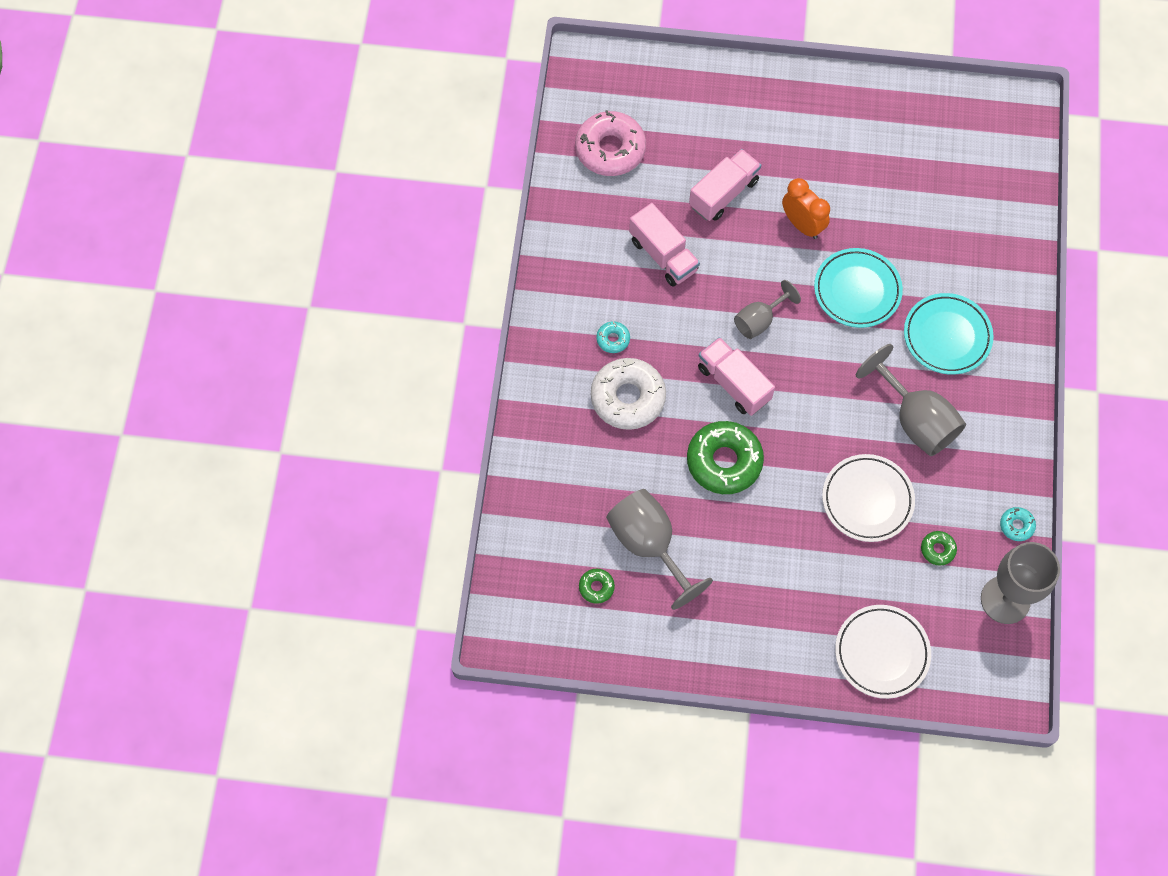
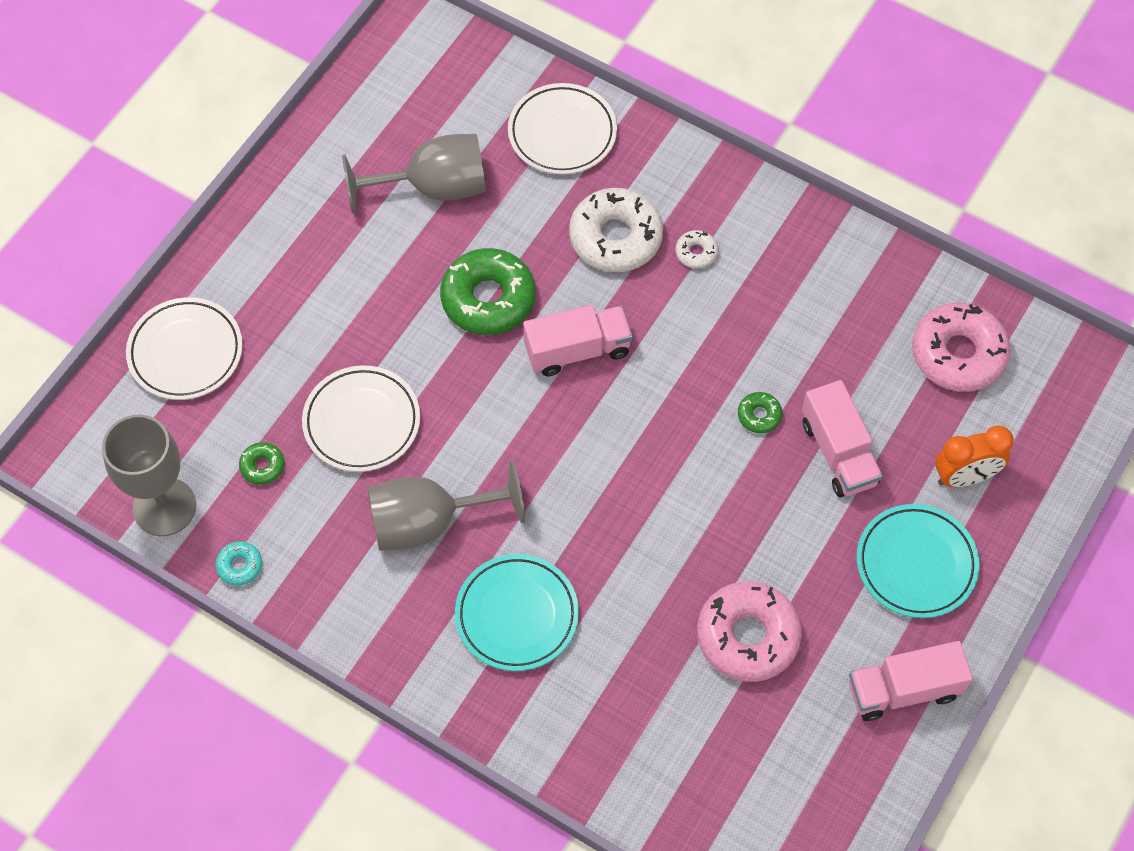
camera: 115 degrees right, 5 degrees down
green donut [579,569,615,604] -> green donut moved to [738,392,783,433]
turquoise donut [596,321,630,353] -> white donut [675,230,718,269]
pink truck [629,203,700,286] -> pink truck moved to [849,641,973,721]
grey goblet [734,280,801,339] -> none
orange clock [782,178,830,239] -> orange clock moved to [935,426,1014,487]
turquoise plate [814,248,903,328] -> turquoise plate moved to [857,504,980,618]
none -> white plate [508,83,617,175]
none -> pink donut [697,582,802,682]

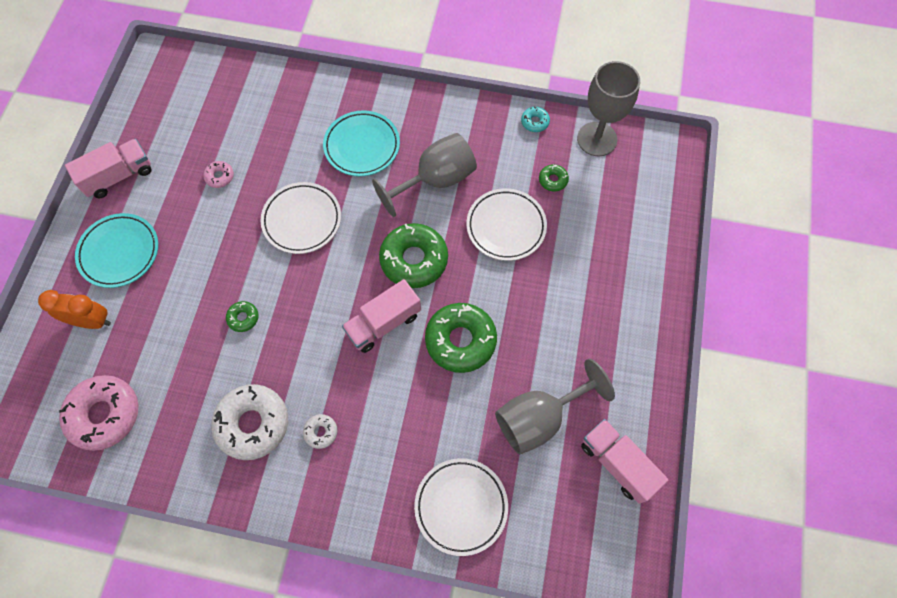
camera: 160 degrees right, 5 degrees up
white plate [126,297,243,400] -> white plate moved to [261,182,341,254]
white donut [569,188,663,272] -> white donut moved to [211,384,288,460]
pink donut [697,582,802,682] -> pink donut [203,161,234,188], size x0.45
pink truck [802,380,883,497] -> pink truck moved to [581,419,668,504]
orange clock [935,426,1014,487] -> orange clock turned 45 degrees clockwise [38,290,111,329]
none -> green donut [379,223,448,288]

